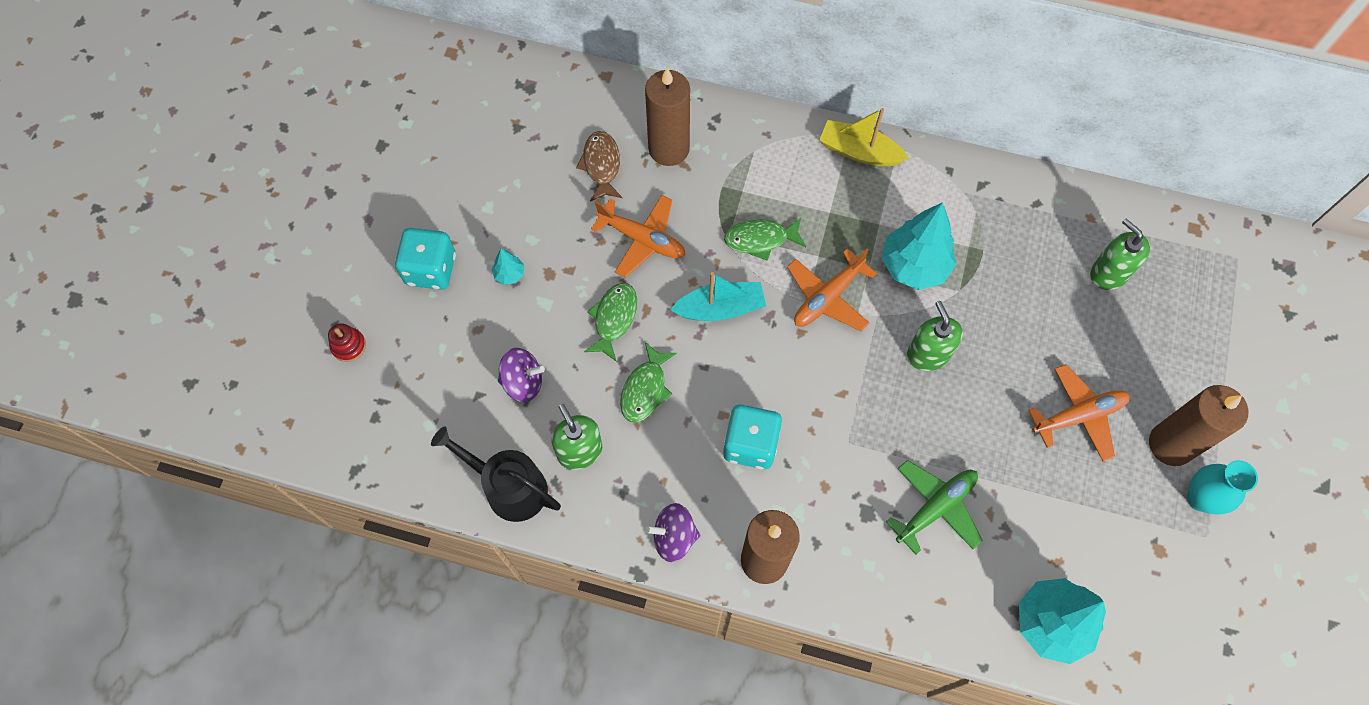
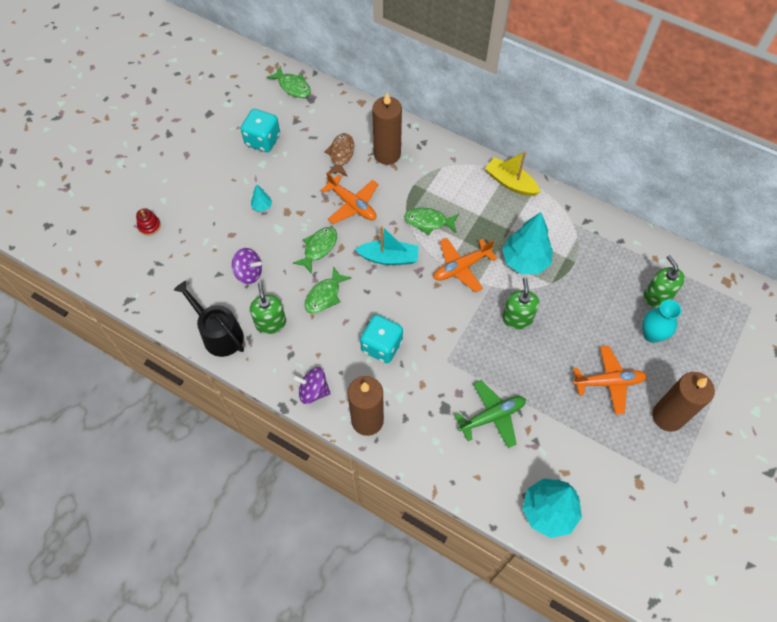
camera: 15 degrees right, 5 degrees down
turquoise dice [395,228,456,290] -> turquoise dice moved to [241,109,280,152]
turquoise vase [1187,460,1258,515] -> turquoise vase moved to [642,300,681,343]
none -> green fish [266,66,311,98]

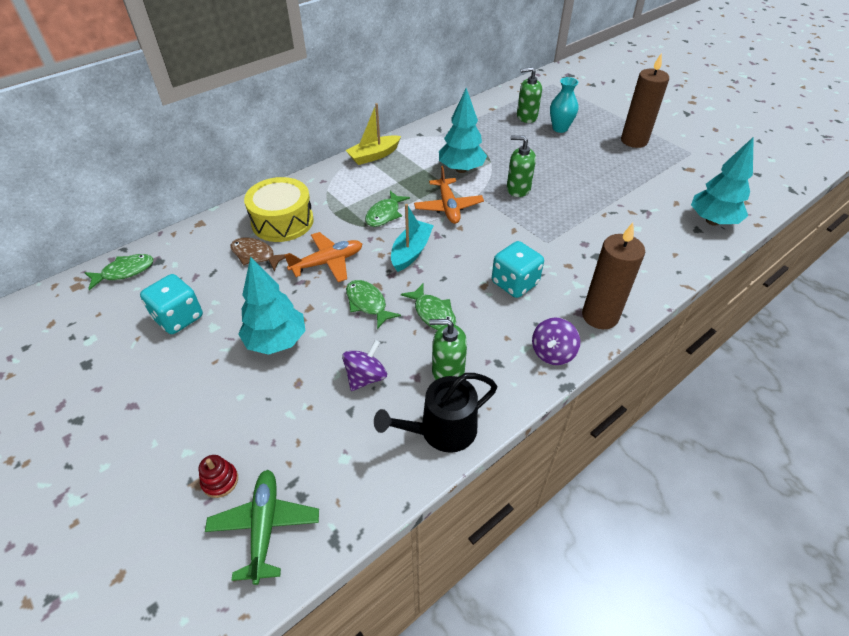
camera: 70 degrees left, 15 degrees down
turquoise tree [251,184,272,212] -> turquoise tree [238,256,305,355], size x2.25
brown candle [372,92,402,165] -> yellow drum [244,177,314,242]
green plane [454,380,526,448] -> green plane moved to [205,470,319,585]
orange plane [573,346,647,415] -> none

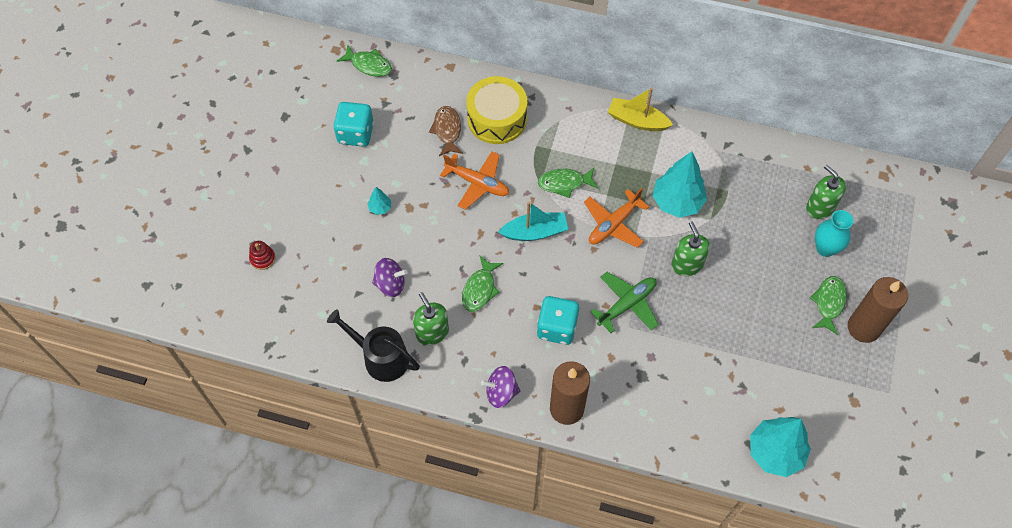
camera: 55 degrees right, 15 degrees up
green plane [205,470,319,585] -> green plane moved to [590,272,659,333]
turquoise tree [238,256,305,355] -> turquoise tree [368,187,391,215], size x0.44
green fish [346,280,401,329] -> green fish moved to [810,276,847,335]

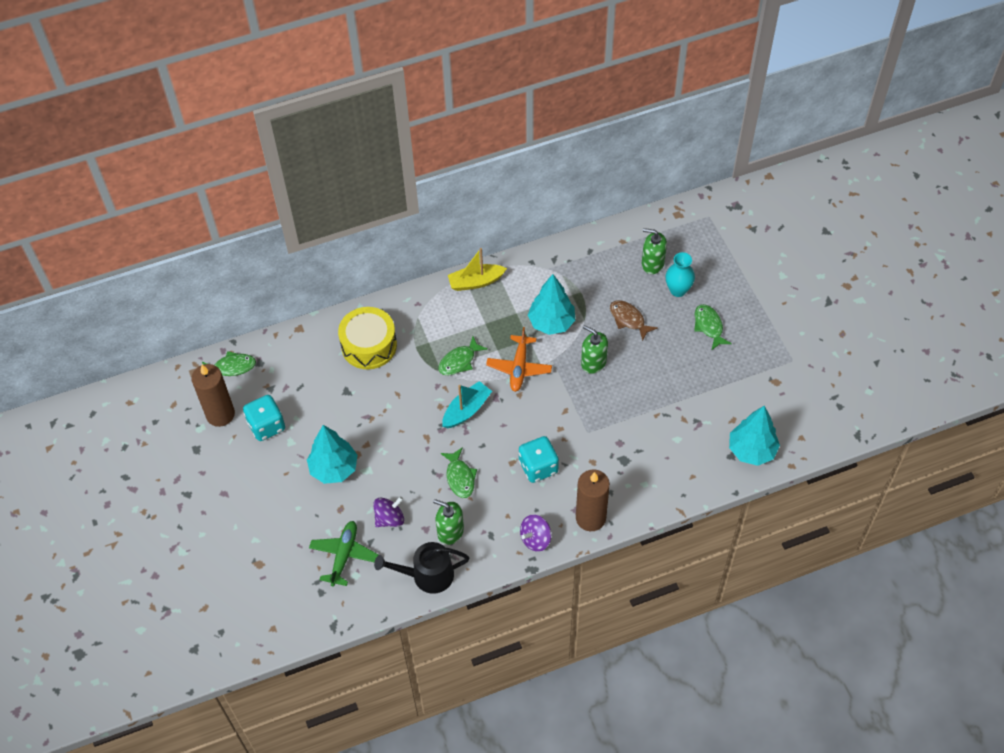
camera: 35 degrees left, 5 degrees down
red stacking toy [249,241,275,270] -> none
turquoise tree [368,187,391,215] -> turquoise tree [307,425,358,484], size x2.25
brown fish [429,106,463,156] -> brown fish moved to [610,300,658,341]
orange plane [440,151,509,210] -> none
green plane [590,272,659,333] -> green plane moved to [309,521,379,587]
brown candle [848,277,908,343] -> brown candle moved to [191,364,235,427]

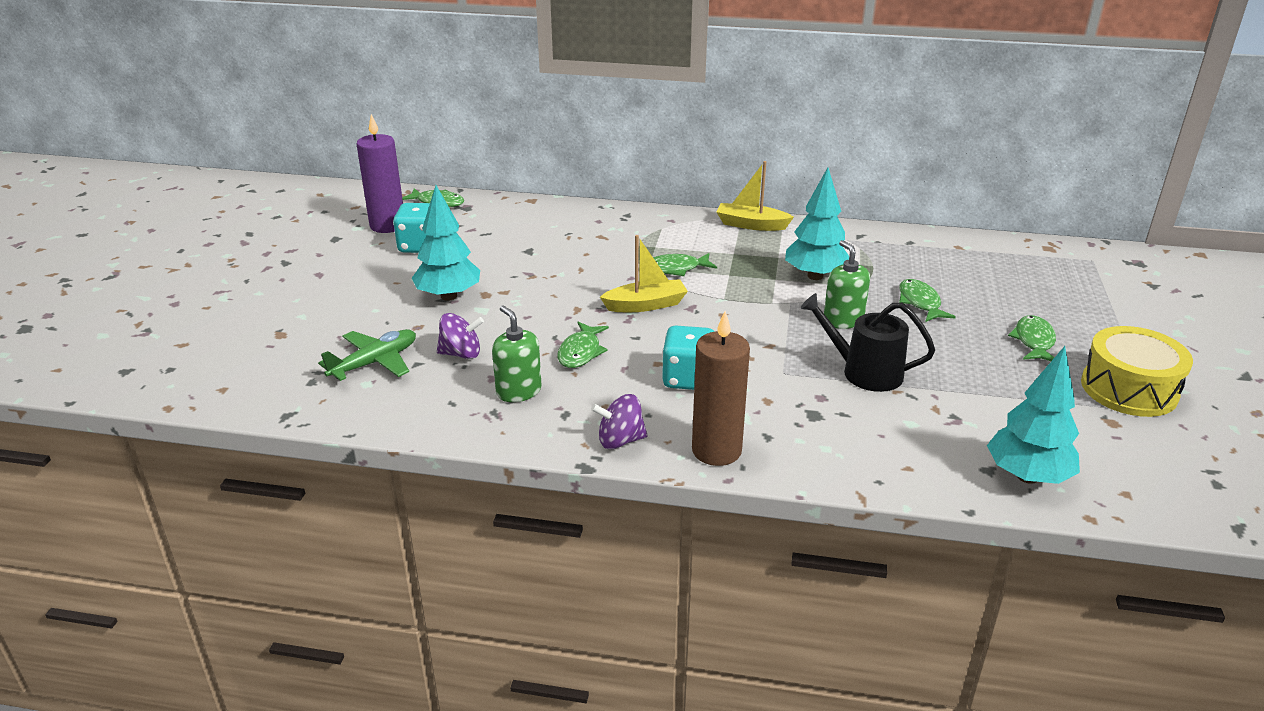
camera: 30 degrees right, 25 degrees down
brown candle [191,364,235,427] -> purple candle [357,114,403,233]
yellow drum [338,307,397,369] -> yellow drum moved to [1081,326,1193,417]
black watering can [374,542,469,594] -> black watering can moved to [800,293,935,392]
turquoise boat [442,381,492,428] -> yellow boat [600,235,688,312]
orange plane [486,327,552,392] -> none
brown fish [610,300,658,341] -> green fish [899,279,956,322]
green soap dispenser [642,228,667,274] -> none
turquoise vase [665,252,695,297] -> none

